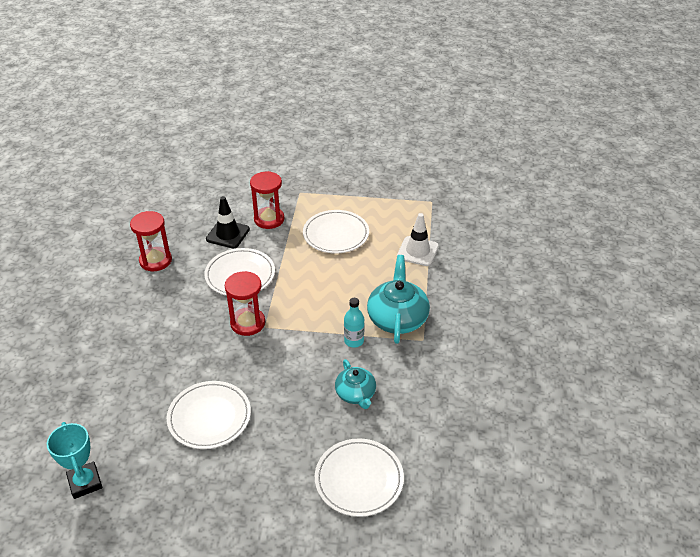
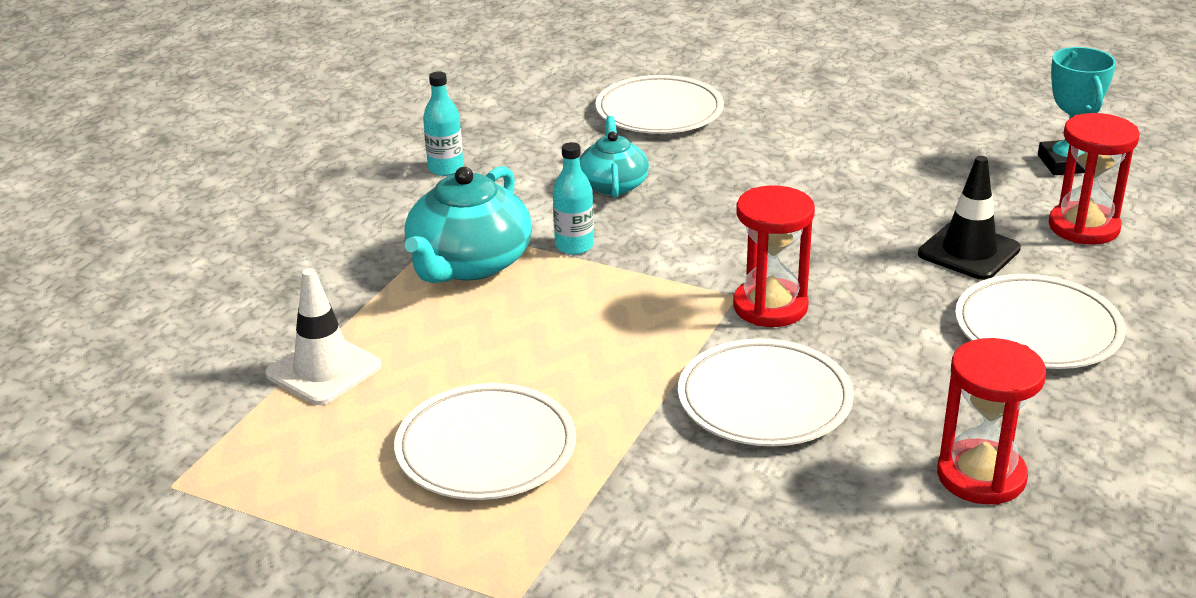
camera: 160 degrees left, 10 degrees down
white plate [167,381,251,449] -> white plate moved to [955,274,1126,369]
black traffic cone [206,196,250,248] -> black traffic cone moved to [918,156,1021,280]
red hourglass [250,171,284,229] -> red hourglass moved to [1049,113,1140,245]
none -> turquoise bottle [423,71,463,176]

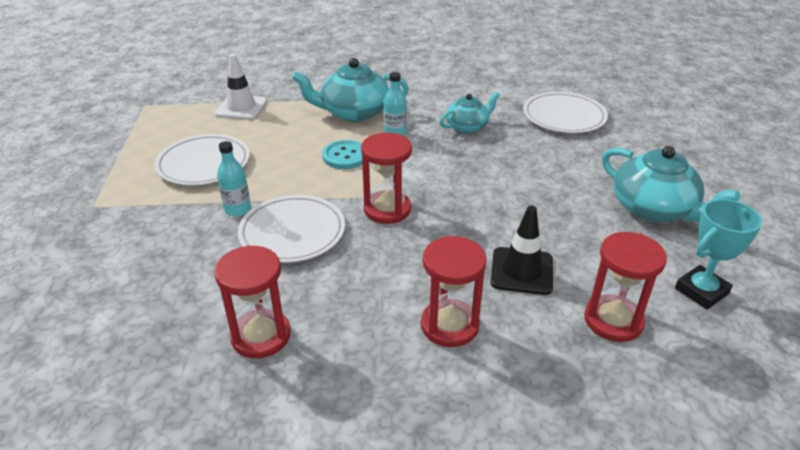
camera: 60 degrees right, 5 degrees up
turquoise bottle [423,71,463,176] -> turquoise bottle moved to [217,141,251,217]
white plate [955,274,1126,369] -> red hourglass [421,236,487,347]
none -> turquoise button [322,140,362,169]
none -> turquoise teapot [602,146,740,222]

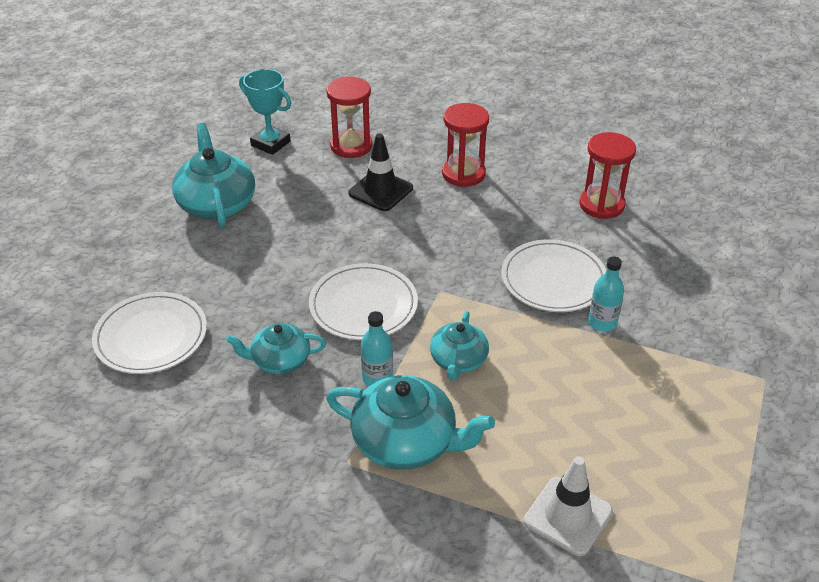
camera: 155 degrees left, 5 degrees up
white plate [155,134,250,185] -> white plate moved to [309,263,418,340]
turquoise button [322,140,362,169] -> turquoise teapot [430,311,489,381]
red hourglass [361,133,412,224] -> none
turquoise trophy [675,199,762,310] -> turquoise trophy turned 45 degrees clockwise [239,69,291,155]

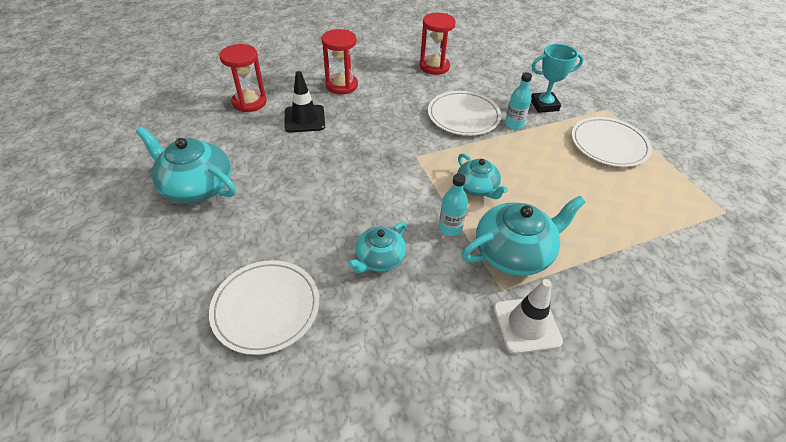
camera: 45 degrees left, 5 degrees up
turquoise trophy [239,69,291,155] -> turquoise trophy moved to [531,44,584,113]
white plate [309,263,418,340] -> white plate moved to [571,117,652,167]
white traffic cone [524,456,613,556] -> white traffic cone moved to [493,279,563,354]

